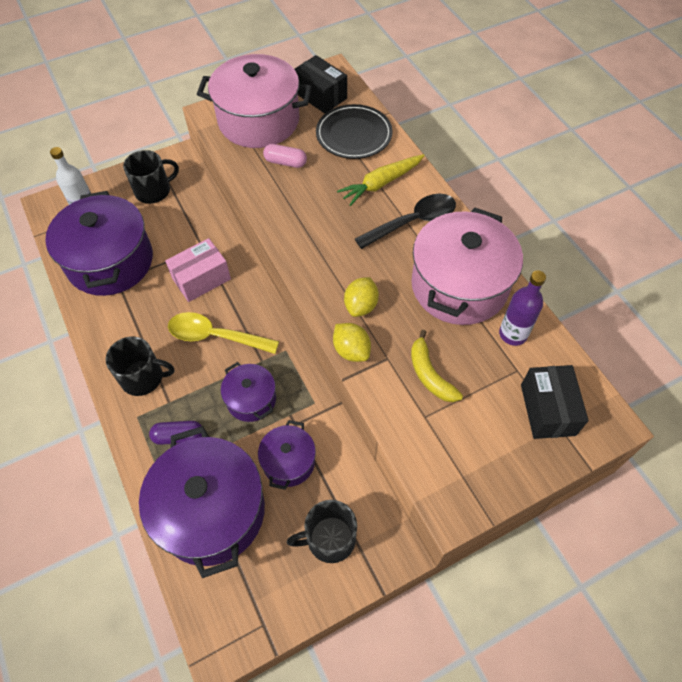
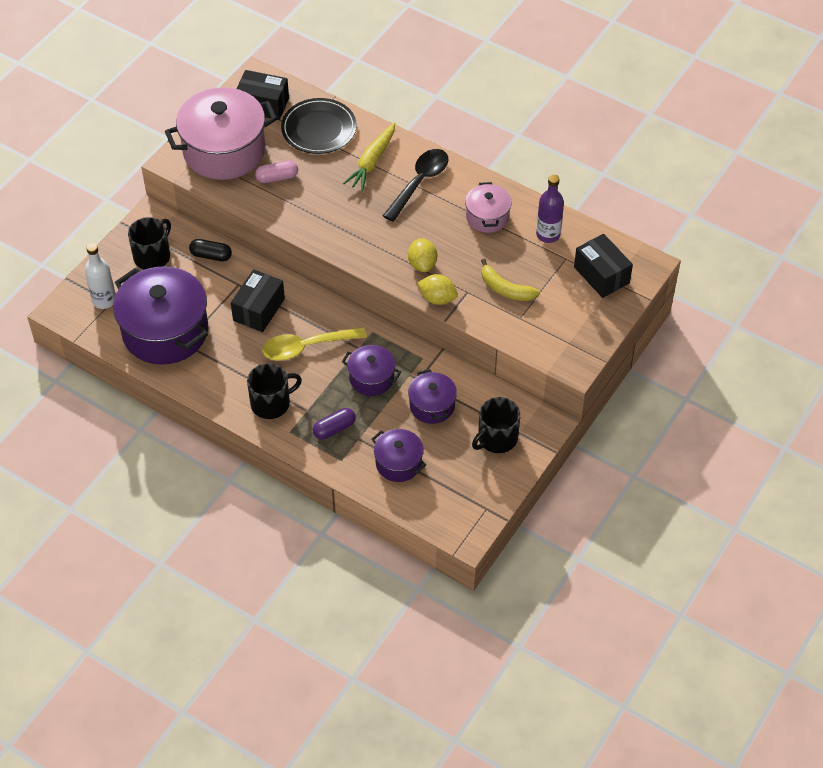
camera: 30 degrees left, 5 degrees down
purple pot [139,426,265,578] -> purple pot [371,429,426,482], size x0.51
pink box [165,238,231,302] -> black box [231,269,285,332]
pink pot [411,208,523,325] -> pink pot [465,182,512,233], size x0.51
none -> black capsule [189,239,232,262]

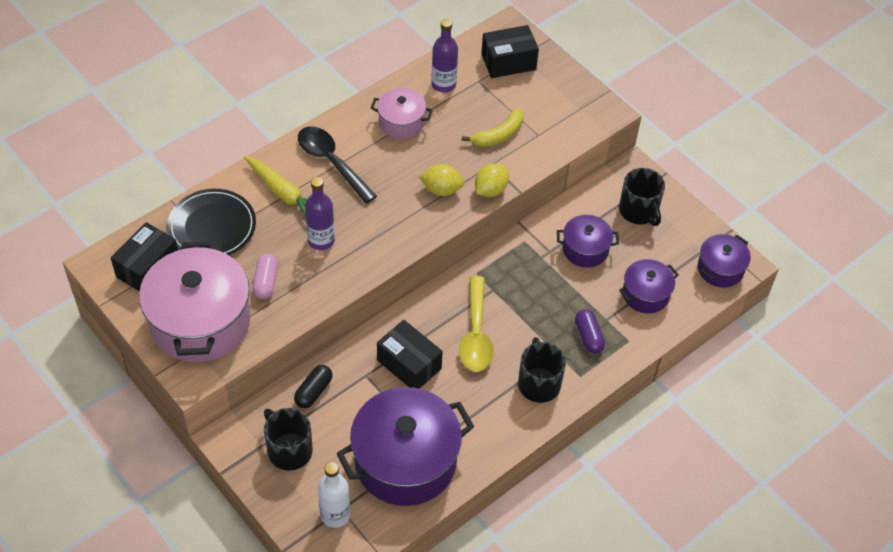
camera: 75 degrees left, 0 degrees up
purple pot [342,345,401,396] -> purple pot moved to [698,234,751,288]
none -> purple bottle [305,177,335,250]

